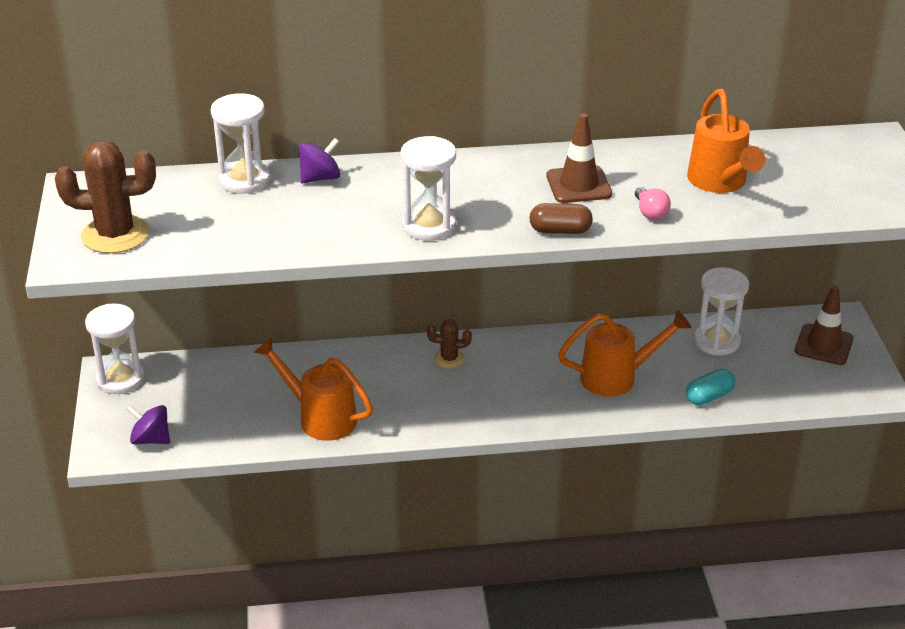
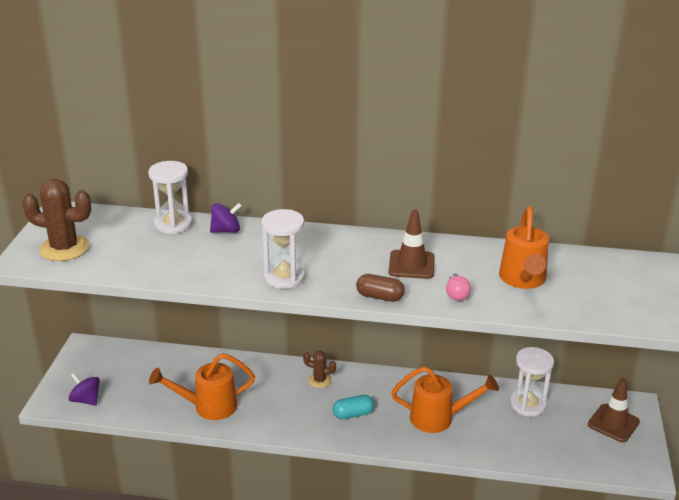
camera: 15 degrees right, 5 degrees down
white hourglass [85,303,145,394] -> none
orange watering can [254,337,373,441] -> orange watering can turned 60 degrees counterclockwise [149,353,255,420]
turquoise capsule [686,369,735,405] -> turquoise capsule moved to [333,395,374,419]

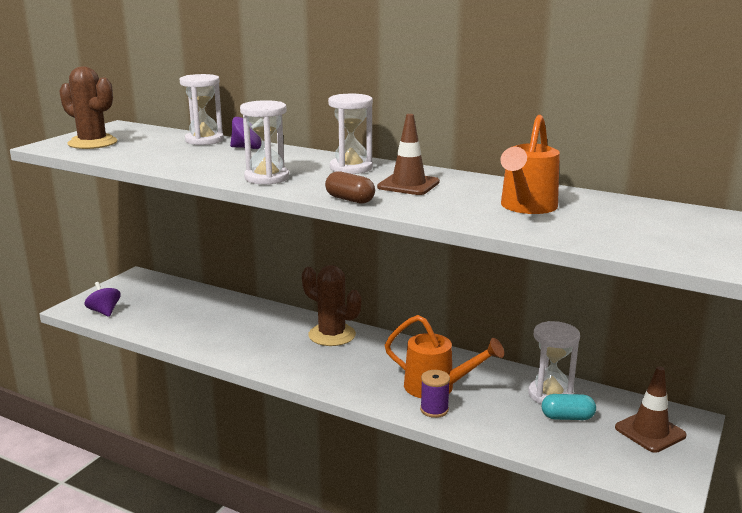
camera: 20 degrees right, 10 degrees down
orange watering can [149,353,255,420] -> none
brown cactus [303,351,336,388] -> brown cactus [302,265,361,346], size x1.89
turquoise capsule [333,395,374,419] -> turquoise capsule moved to [542,394,596,420]
pink light bulb [446,273,471,301] -> none
none -> white hourglass [328,94,373,174]
none -> purple spool [420,370,450,418]

